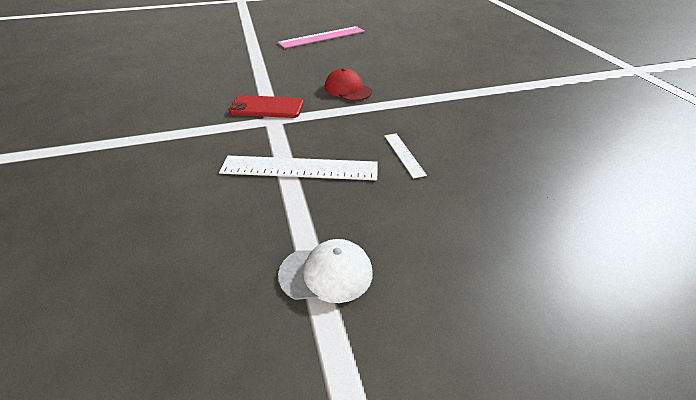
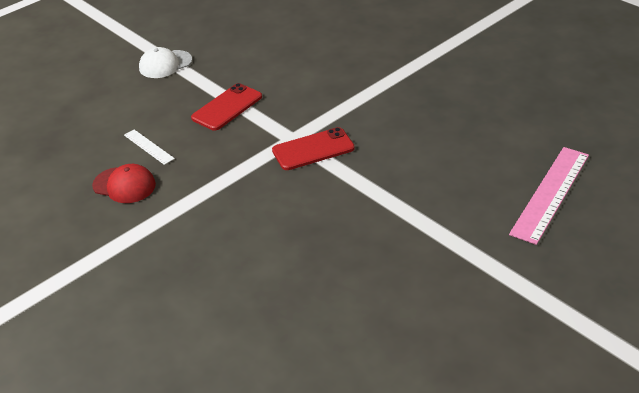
camera: 155 degrees right, 0 degrees up
white ruler [219,156,378,180] -> red phone [191,83,262,131]
pink ruler [277,26,365,48] -> pink ruler moved to [509,147,589,245]
red cap [325,68,372,101] -> red cap moved to [92,164,156,203]

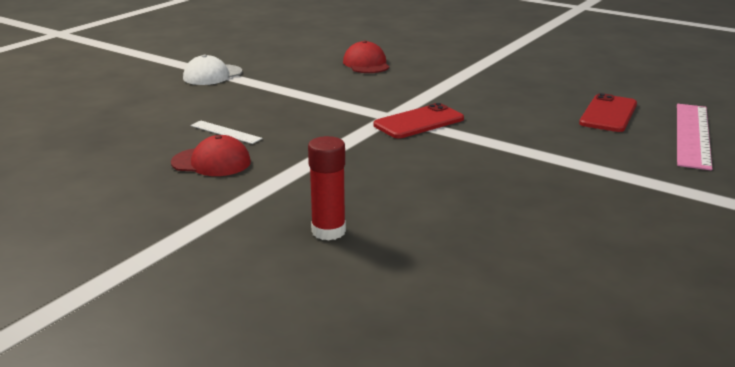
camera: 15 degrees left, 15 degrees down
red phone [191,83,262,131] -> red phone moved to [579,93,637,132]
none -> red glue stick [308,136,346,240]
none -> red cap [343,40,390,73]

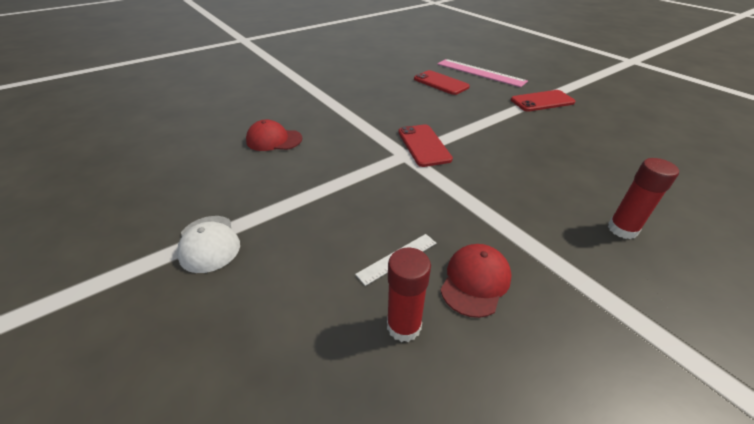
camera: 70 degrees left, 15 degrees up
none -> red glue stick [387,247,431,342]
none -> red phone [511,90,575,112]

